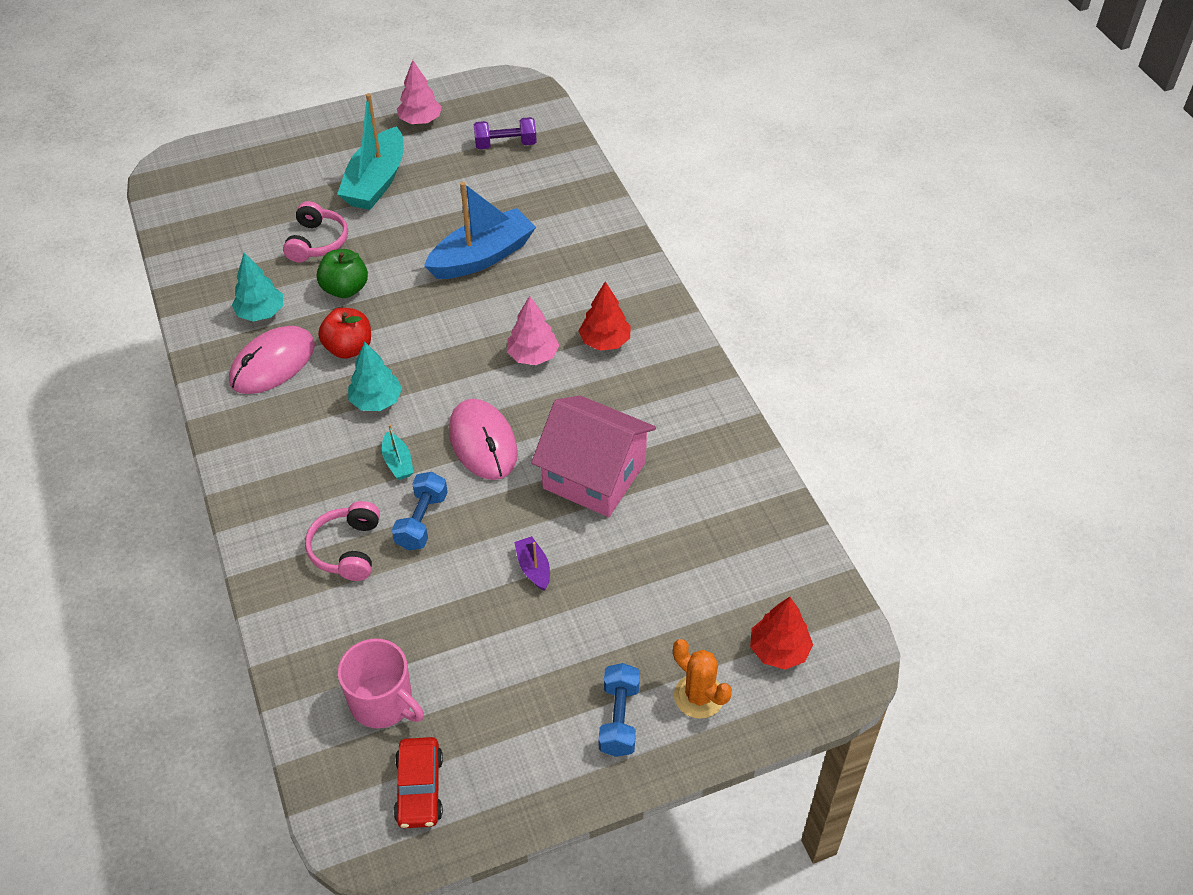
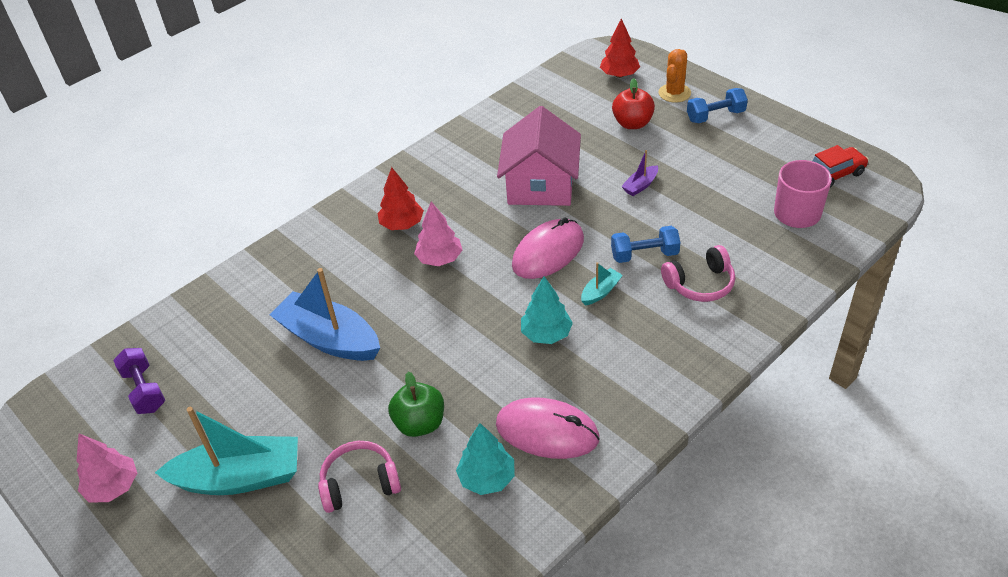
camera: 110 degrees left, 5 degrees down
red apple [318,308,371,359] -> red apple moved to [612,78,655,129]

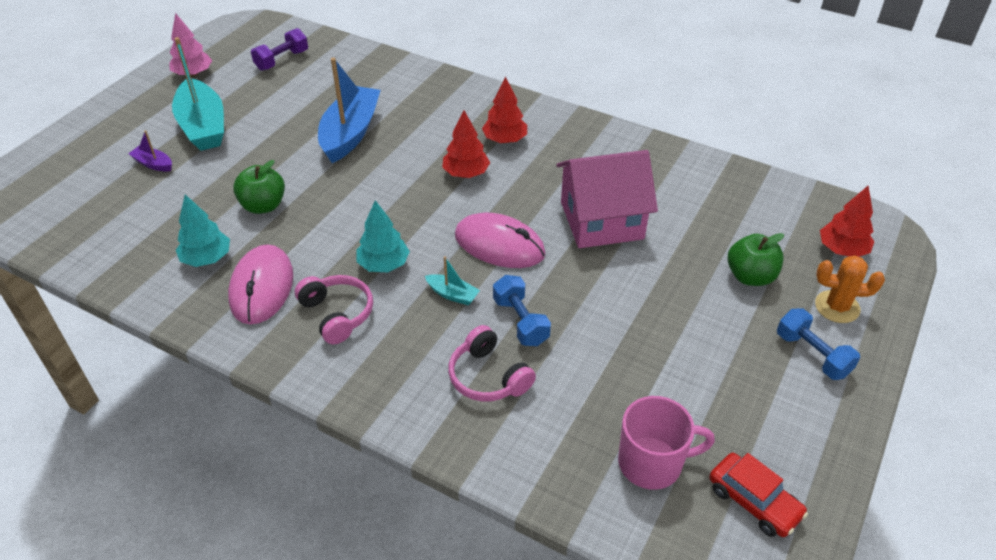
camera: 70 degrees right, 0 degrees up
pink headphones [318,441,401,513] -> pink headphones moved to [295,275,373,344]
pink tree [414,201,462,266] -> red tree [442,110,490,178]
red apple [612,78,655,129] -> green apple [728,233,784,286]
purple boat [621,150,658,196] -> purple boat moved to [128,130,172,171]

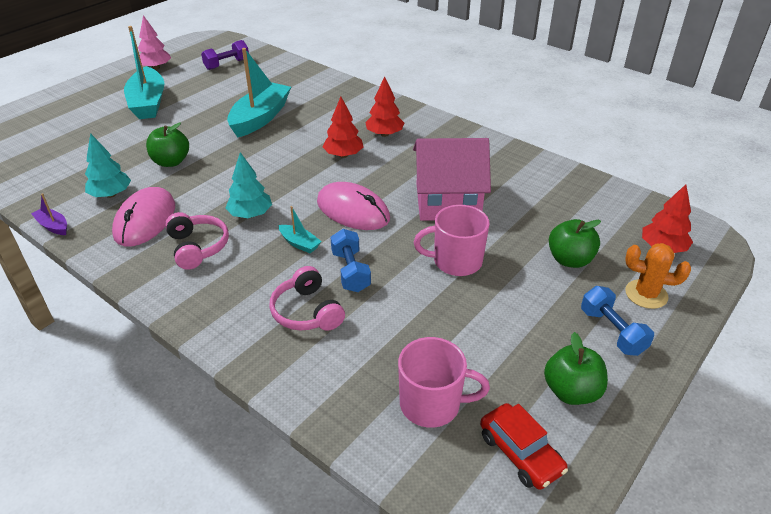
camera: 10 degrees right, 5 degrees down
purple boat [128,130,172,171] -> purple boat moved to [31,193,67,235]
blue boat [318,57,381,163] -> turquoise boat [227,48,291,138]
none -> pink mug [414,205,490,276]
none -> green apple [544,332,608,405]

